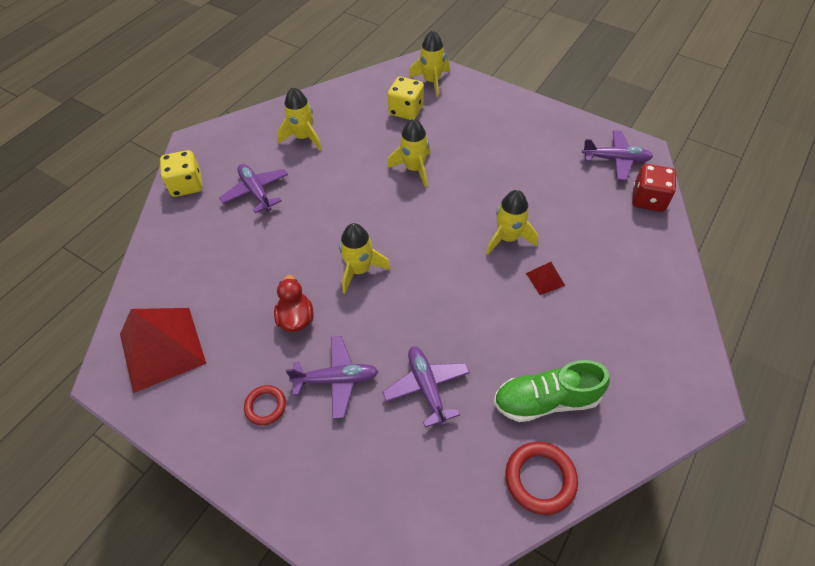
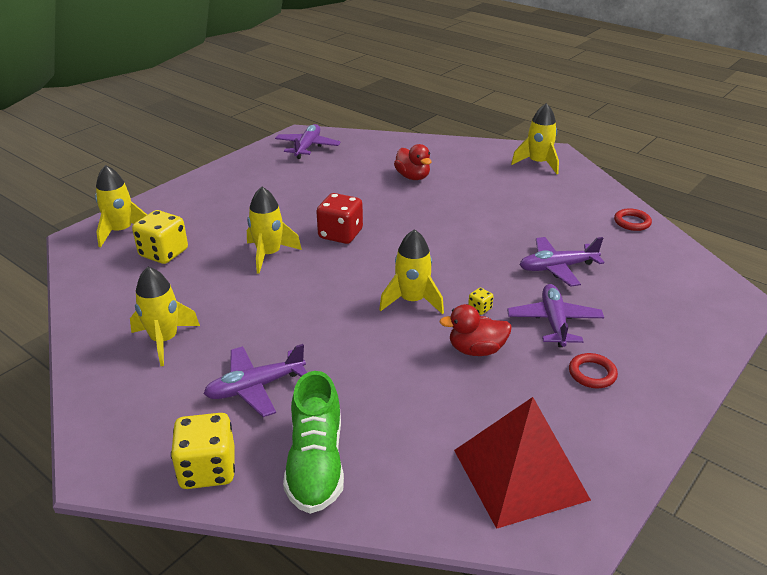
camera: 85 degrees left, 20 degrees down
yellow rocket [486,190,538,255] -> yellow rocket moved to [511,103,559,174]
green shoe [494,360,610,422] -> green shoe moved to [283,371,344,514]
red ring [505,442,578,515] -> red ring [614,208,652,231], size x0.63
red pyramid [526,262,565,295] -> none
red dice [632,164,676,212] -> red dice moved to [316,193,363,244]
none -> red duck [394,144,431,180]
none -> yellow dice [468,288,494,315]

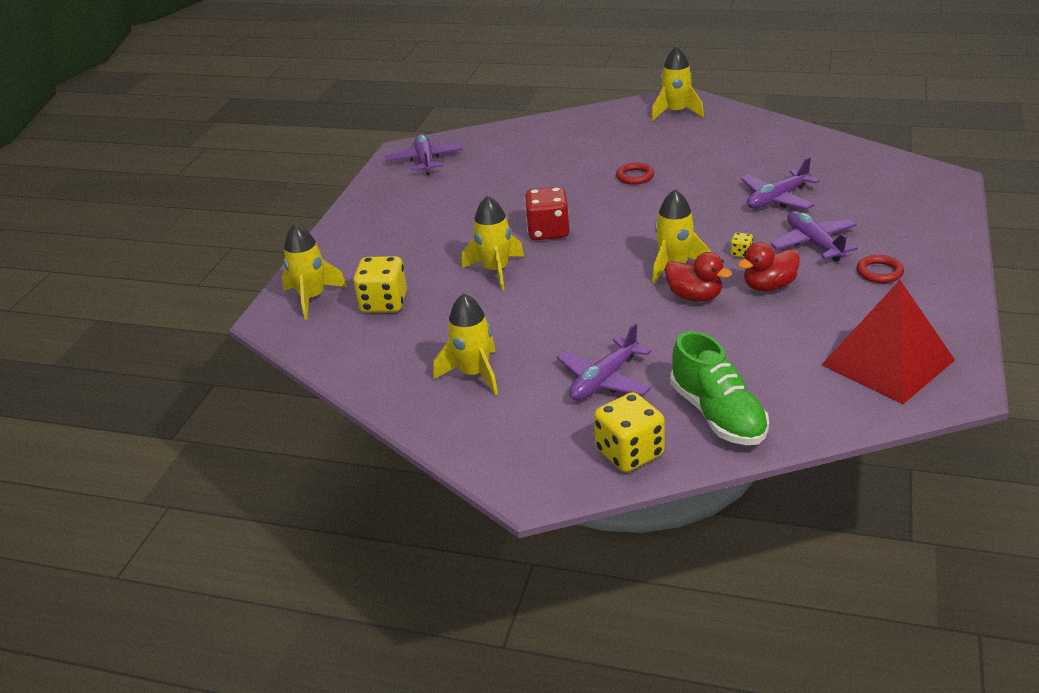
camera: 20 degrees left, 0 degrees up
red duck [394,144,431,180] -> red duck moved to [665,252,732,302]
red ring [614,208,652,231] -> red ring moved to [616,162,654,185]

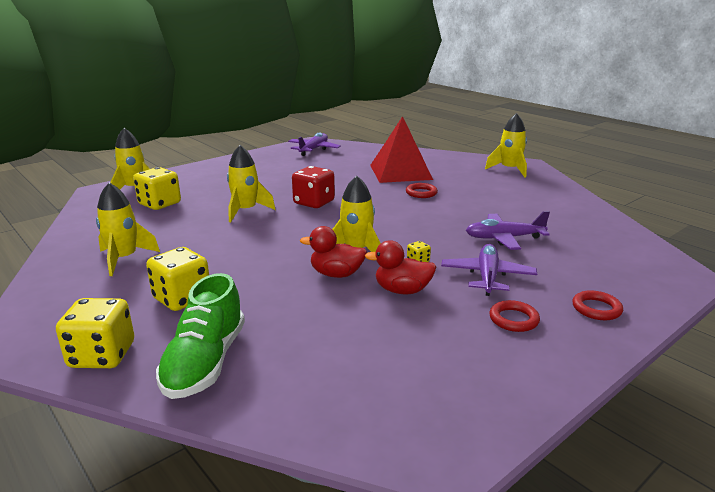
camera: 30 degrees right, 10 degrees down
purple plane [557,323,651,400] -> yellow dice [146,247,209,311]
red duck [665,252,732,302] -> red duck turned 120 degrees clockwise [300,226,367,278]
red pyramid [822,280,955,404] -> red pyramid moved to [370,116,433,183]
none -> red ring [573,290,623,320]

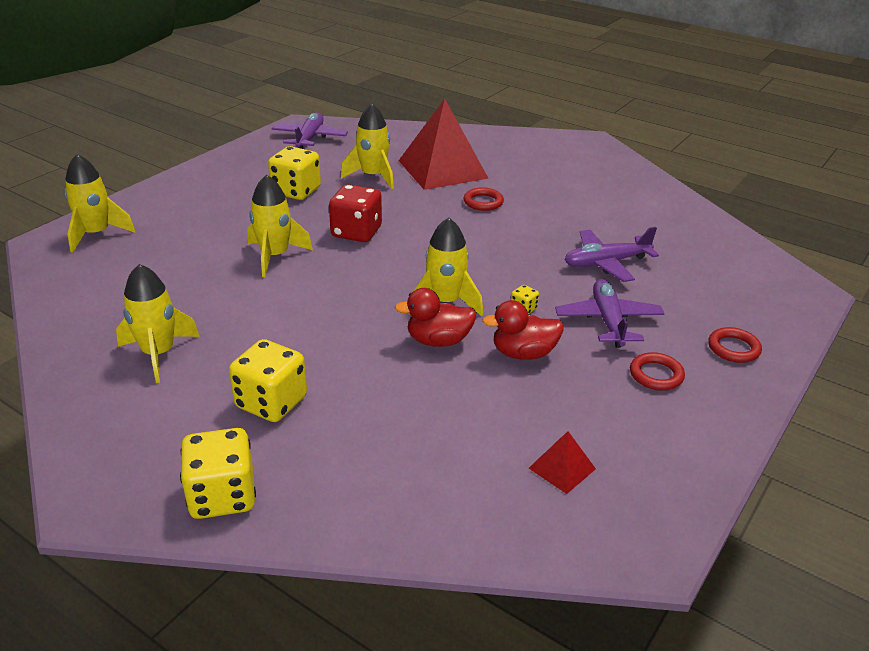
camera: 15 degrees left, 10 degrees up
yellow dice [133,167,181,210] -> yellow dice moved to [268,146,321,200]
green shoe [156,273,245,399] -> none
yellow rocket [485,113,527,178] -> yellow rocket moved to [341,103,394,189]
none -> red pyramid [529,431,596,494]

